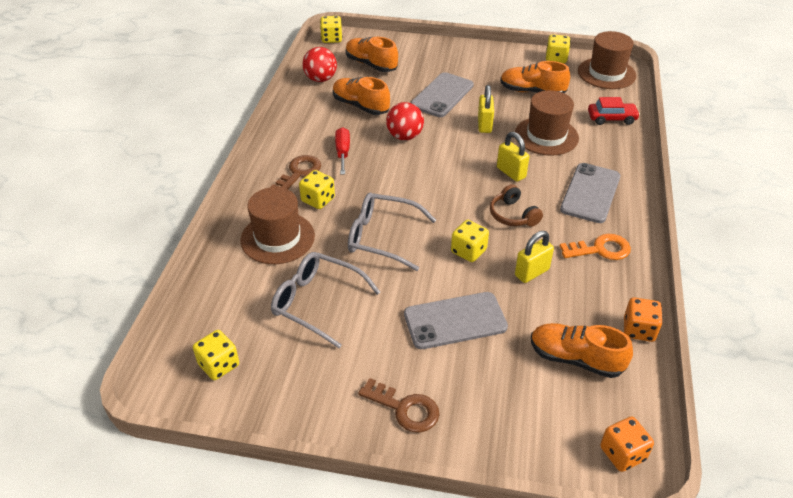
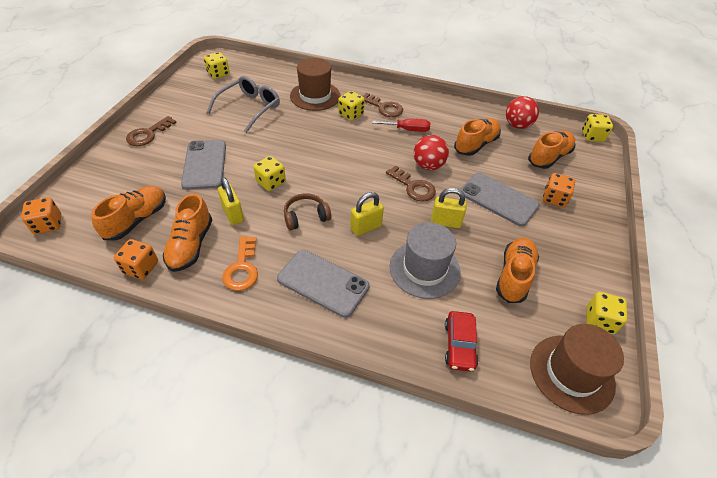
camera: 95 degrees right, 5 degrees up
grey glasses [348,193,436,271] -> none
brown hat [515,90,579,156] -> grey hat [390,222,461,299]
none -> orange shoe [163,193,212,272]
none -> brown key [386,165,436,202]
none -> orange dice [543,173,575,207]

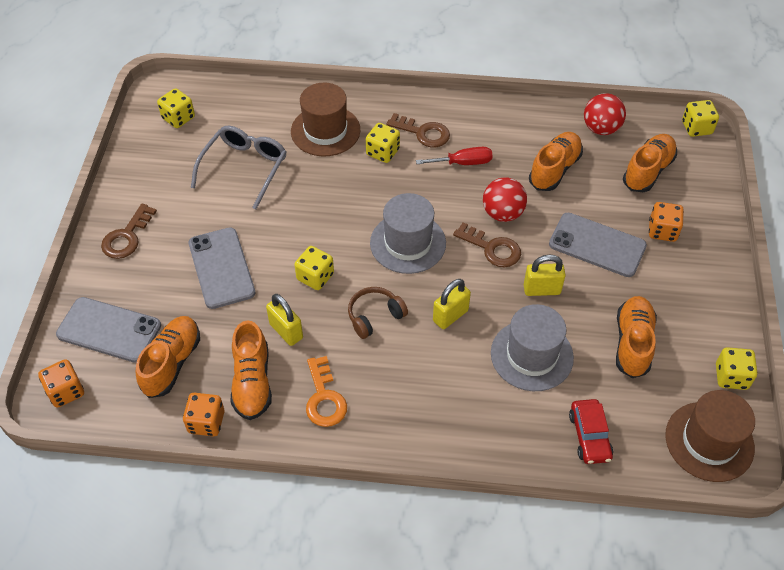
camera: 10 degrees left, 5 degrees up
grey phone [277,250,369,318] -> grey phone moved to [56,297,161,363]
none -> grey hat [370,193,446,274]

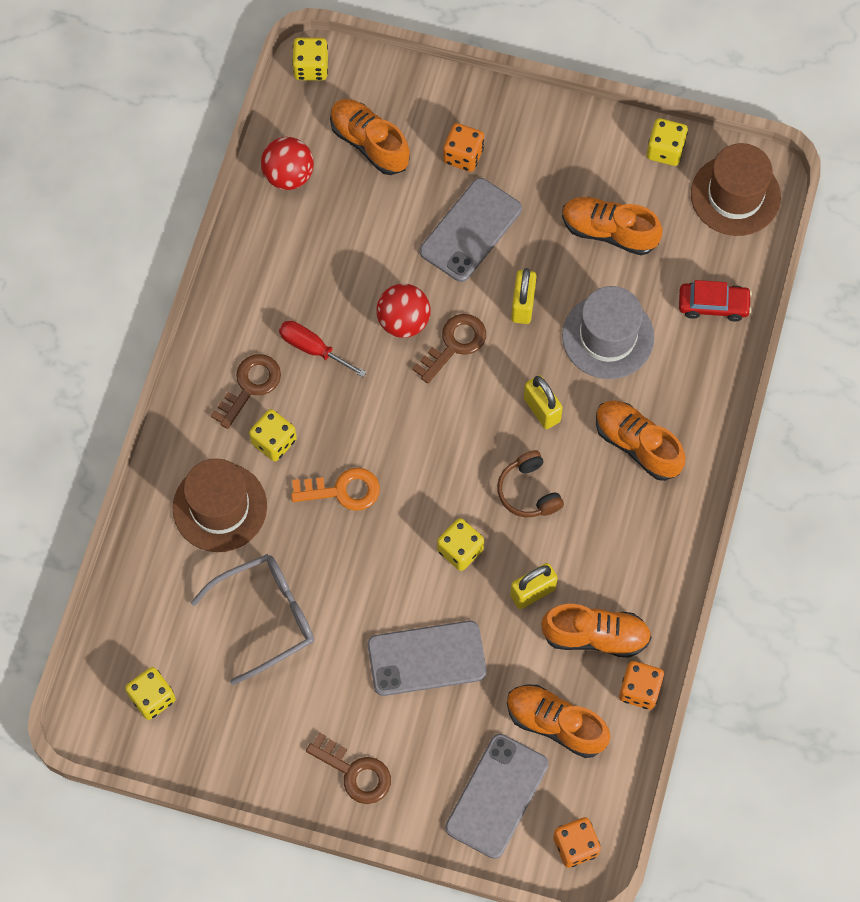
camera: 80 degrees left, 15 degrees up
grey glasses [191,126,286,210] -> grey glasses turned 120 degrees clockwise [191,554,314,685]
orange key [306,356,347,427] -> orange key moved to [291,468,380,511]
grey hat [370,193,446,274] -> none
red screwdriver [416,147,493,165] -> red screwdriver turned 60 degrees counterclockwise [279,321,367,377]
orange shoe [529,132,583,191] -> orange shoe moved to [596,400,685,481]

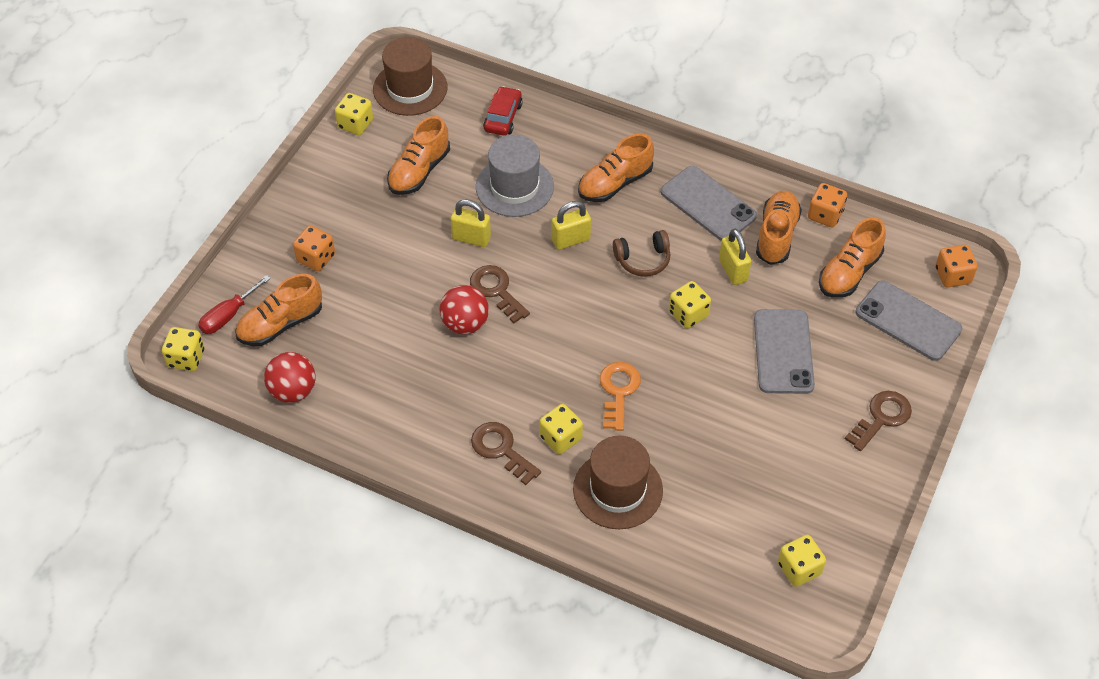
camera: 80 degrees left, 15 degrees down
grey glasses [191,554,314,685] -> none
red screwdriver [279,321,367,377] -> red screwdriver moved to [198,275,271,334]
grey phone [420,178,522,282] -> grey phone moved to [661,166,757,240]

